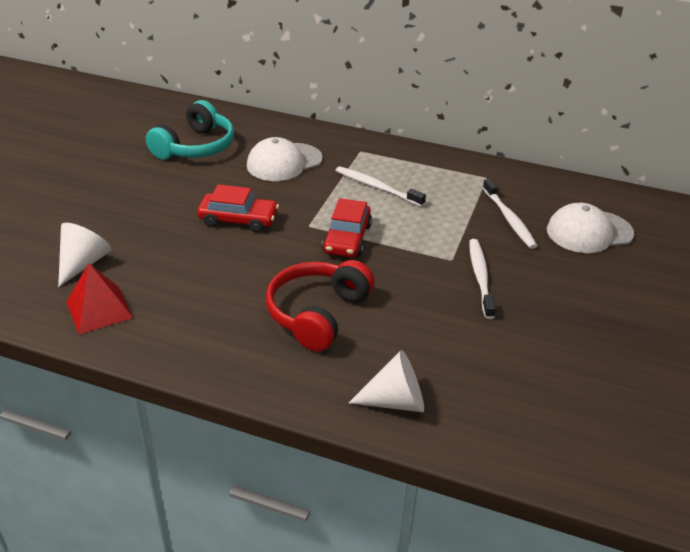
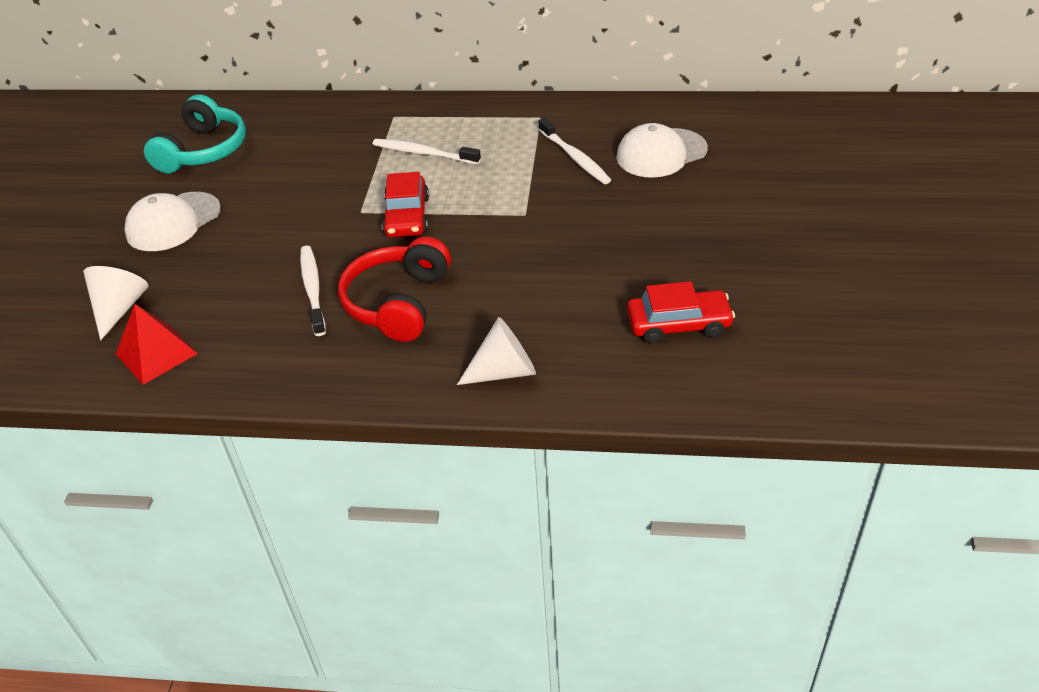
camera: 10 degrees left, 5 degrees up
red car [197,184,279,233] -> red car moved to [627,281,735,344]
white cap [247,137,323,181] -> white cap moved to [124,192,221,251]
white toothbrush [469,239,496,319] -> white toothbrush moved to [300,246,326,336]

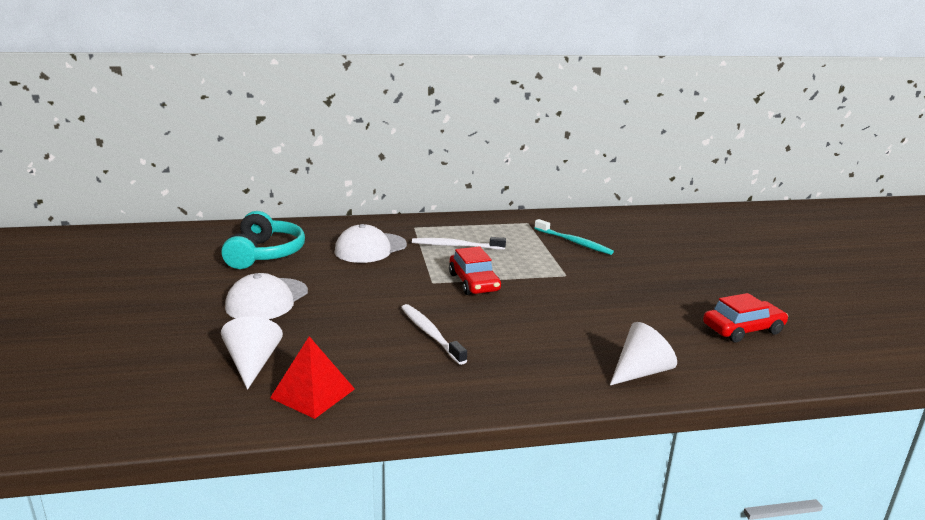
camera: 20 degrees left, 20 degrees down
red headphones [338,237,451,342] -> none
white toothbrush [539,118,611,184] -> turquoise toothbrush [534,219,614,255]
white cap [616,123,708,178] -> white cap moved to [335,224,407,263]

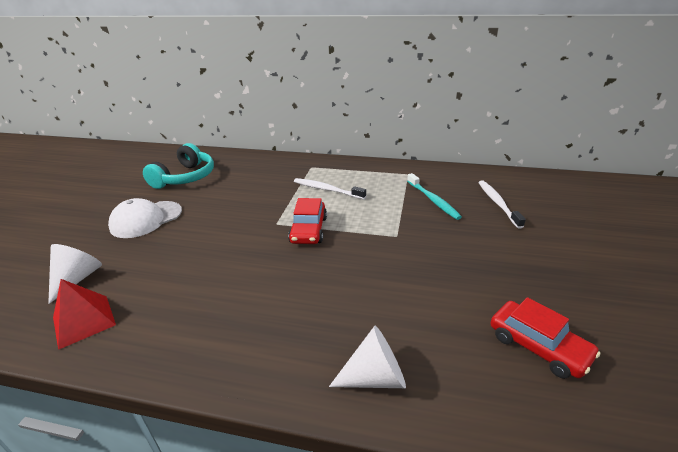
camera: 25 degrees right, 10 degrees up
white cap [335,224,407,263] -> none
white toothbrush [401,304,467,365] -> white toothbrush moved to [478,180,526,229]
red car [703,293,788,342] -> red car turned 45 degrees clockwise [491,297,600,379]

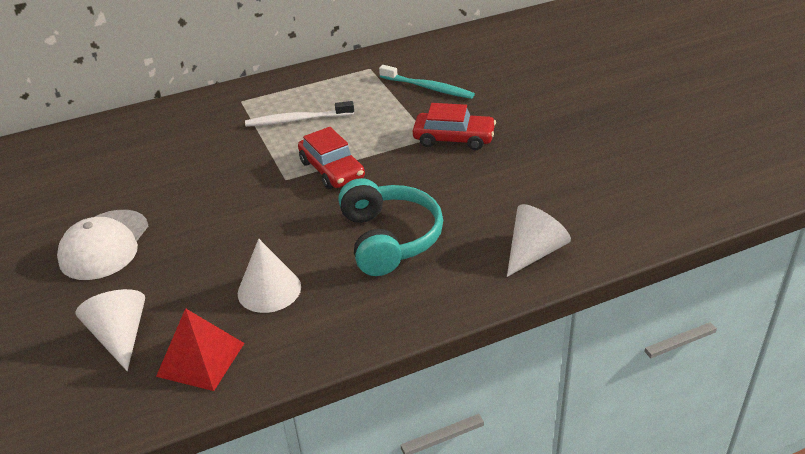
camera: 35 degrees left, 5 degrees up
turquoise headphones [143,143,214,189] -> turquoise headphones moved to [338,178,443,276]
white toothbrush [478,180,526,229] -> none
red car [491,297,600,379] -> red car moved to [413,103,496,150]
none -> white cone [238,239,301,313]

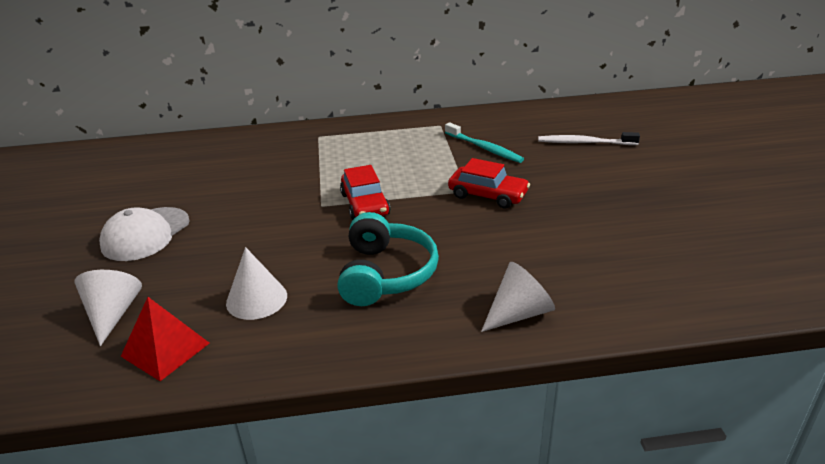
camera: 15 degrees right, 5 degrees down
white toothbrush [245,101,354,127] -> white toothbrush moved to [538,132,640,145]

